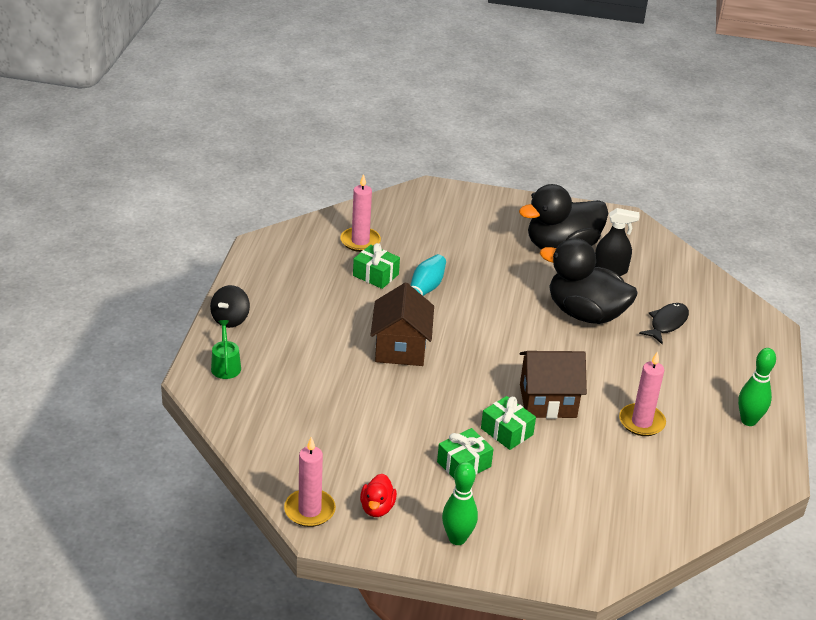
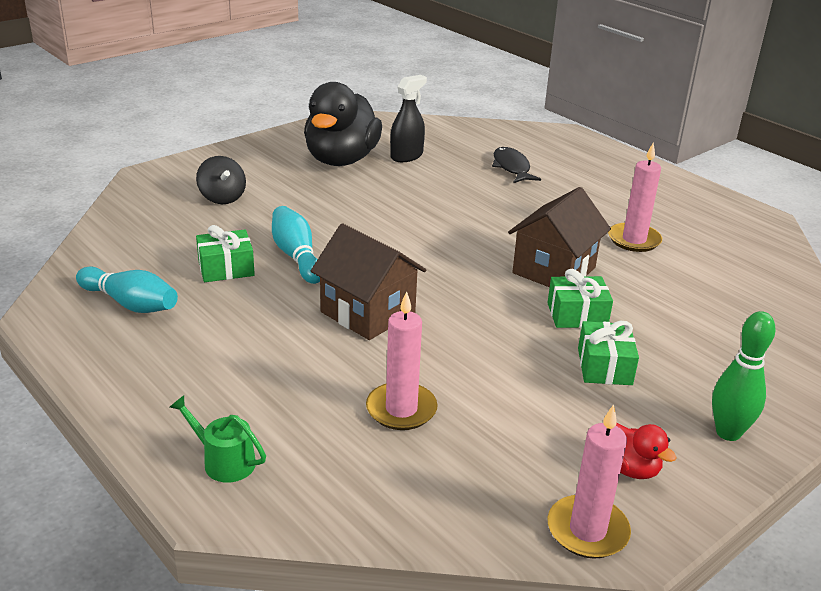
camera: 50 degrees left, 5 degrees down
black spinning top [210,285,250,328] -> black spinning top moved to [196,156,246,204]
pink candle [340,174,381,252] -> pink candle moved to [366,291,438,430]
black duck [540,238,638,324] -> none
green bowling pin [738,348,776,426] -> none
none -> turquoise bowling pin [76,267,178,313]

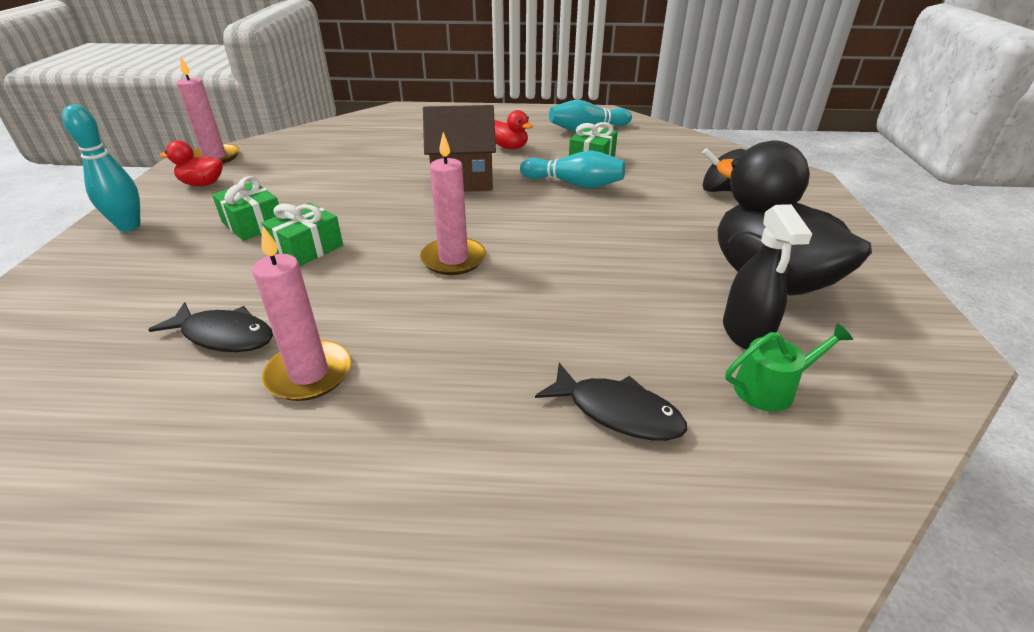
camera: 135 degrees right, 5 degrees up
green watering can [170,395,266,483] -> green watering can moved to [725,323,853,412]
pink candle [366,291,438,430] -> pink candle moved to [420,132,486,275]
brown house [508,187,611,287] -> none
green bowling pin [712,311,776,441] -> turquoise bowling pin [62,105,141,231]
none -> black fish [148,302,273,352]
none -> red duck [494,110,533,149]

